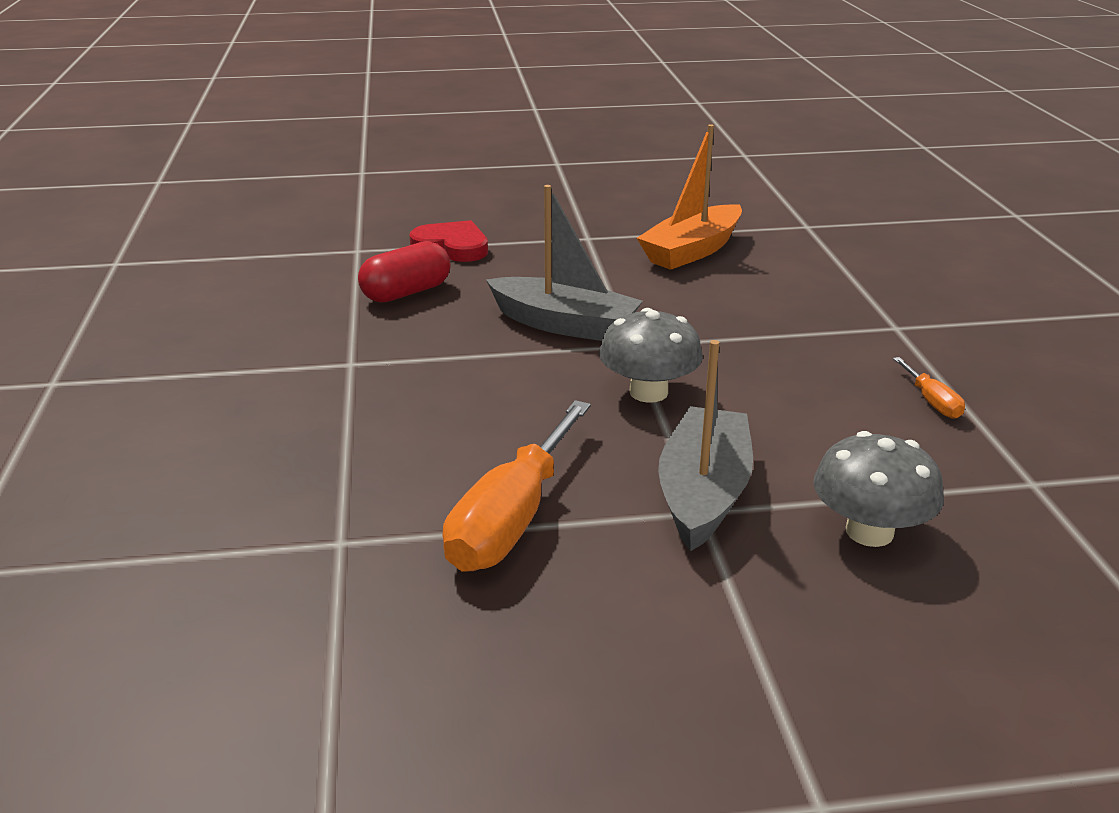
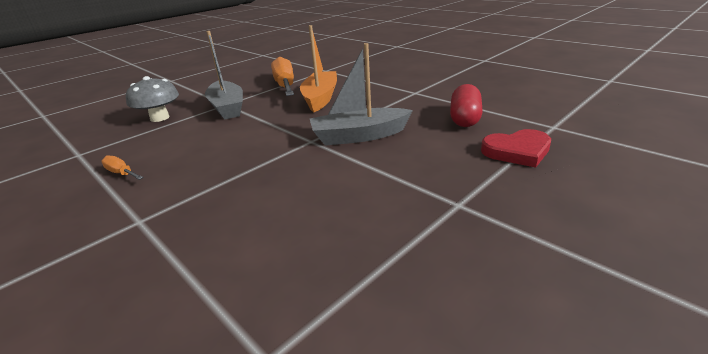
camera: 145 degrees right, 0 degrees up
grey mushroom [599,308,703,403] -> none
orange boat [637,124,742,270] -> orange boat moved to [300,25,337,112]

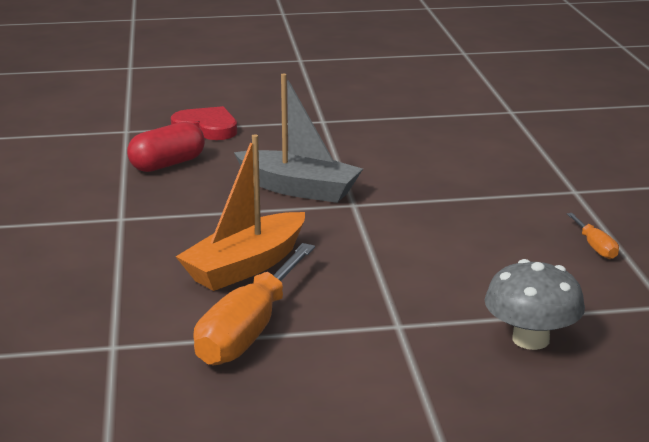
camera: 145 degrees left, 5 degrees down
grey boat [205,31,243,120] -> none

